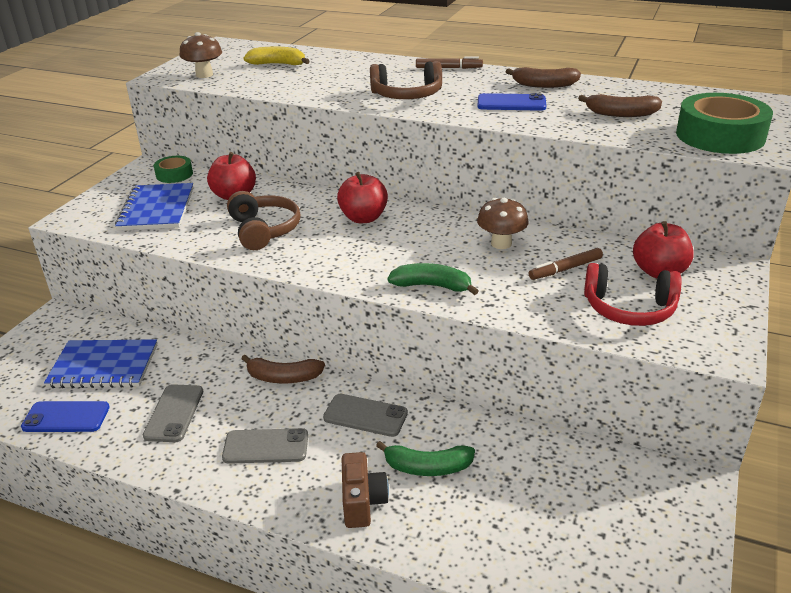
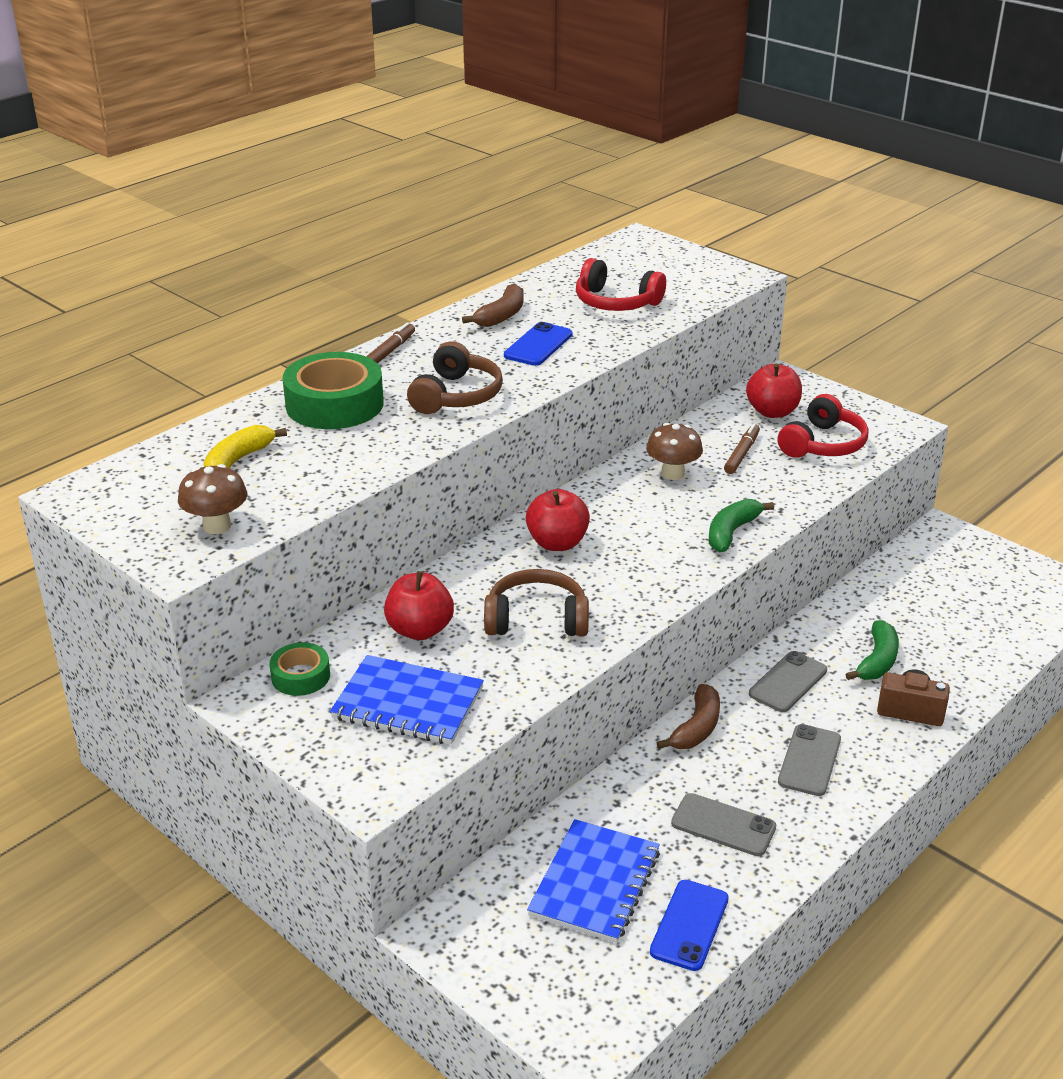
camera: 70 degrees left, 0 degrees up
brown marker [529,248,603,280] -> brown marker turned 150 degrees counterclockwise [724,423,760,474]
brown banana [578,94,662,117] -> red headphones [576,258,666,311]
green tape [676,93,773,154] -> green tape moved to [283,352,383,429]

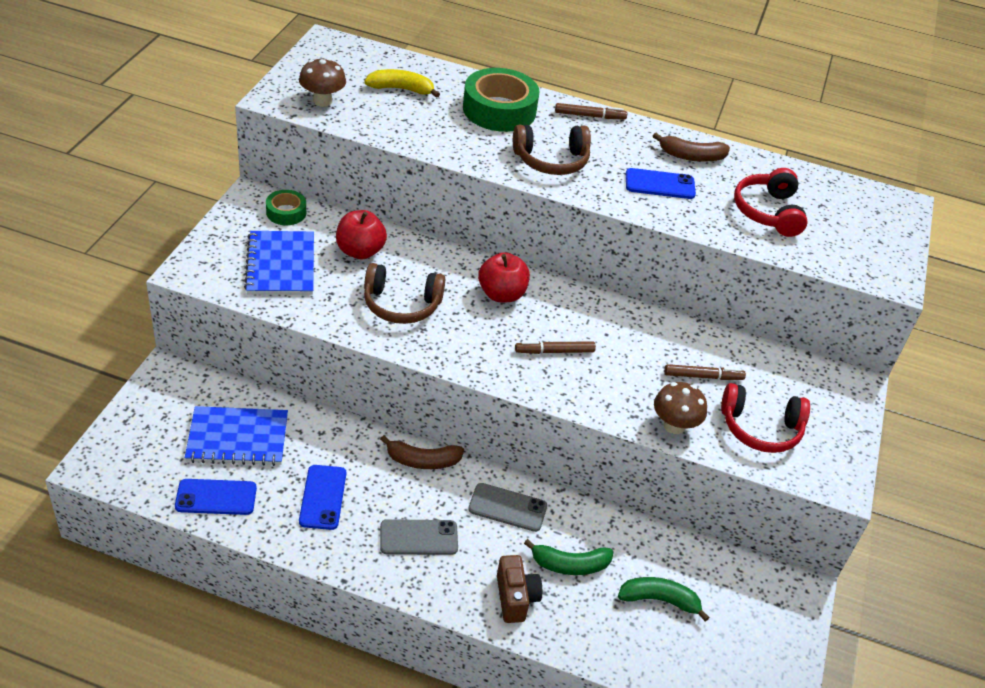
camera: 60 degrees right, 10 degrees up
brown headphones [484,569,589,637] -> brown headphones turned 120 degrees clockwise [364,263,445,324]
brown mushroom [646,423,703,480] -> brown mushroom moved to [654,382,707,434]
grey phone [671,793,776,856] -> blue phone [299,465,346,530]
green banana [709,499,774,552] -> green banana moved to [618,577,710,622]
red apple [746,363,802,418] -> none
none -> brown marker [515,341,596,354]

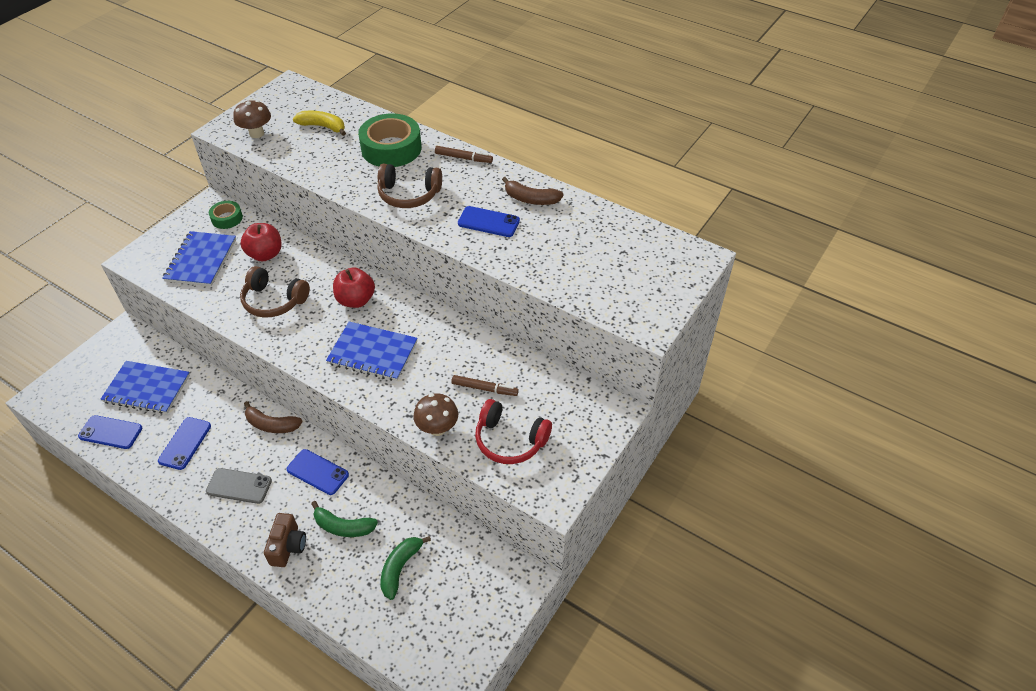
camera: 20 degrees right, 5 degrees up
grey phone [468,483,547,532] -> blue phone [287,449,349,495]
brown marker [515,341,596,354] -> blue notebook [326,322,418,381]
green banana [618,577,710,622] -> green banana turned 90 degrees counterclockwise [381,536,431,600]
red headphones [734,168,808,237] -> none

